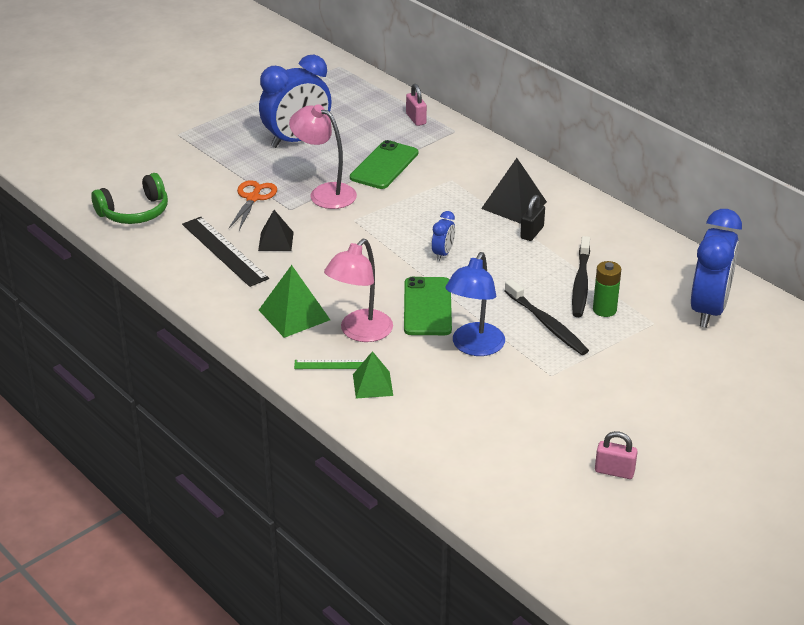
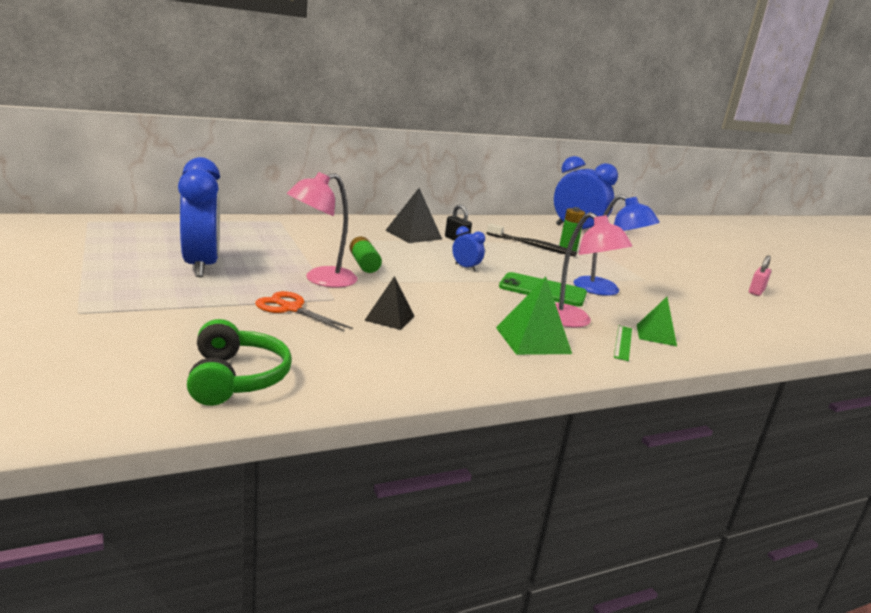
camera: 75 degrees left, 15 degrees down
black ruler [182,217,269,287] -> none
green phone [350,140,418,189] -> none
pink padlock [406,84,427,126] -> none
black toothbrush [505,279,589,355] -> none
none -> green battery [349,236,382,273]

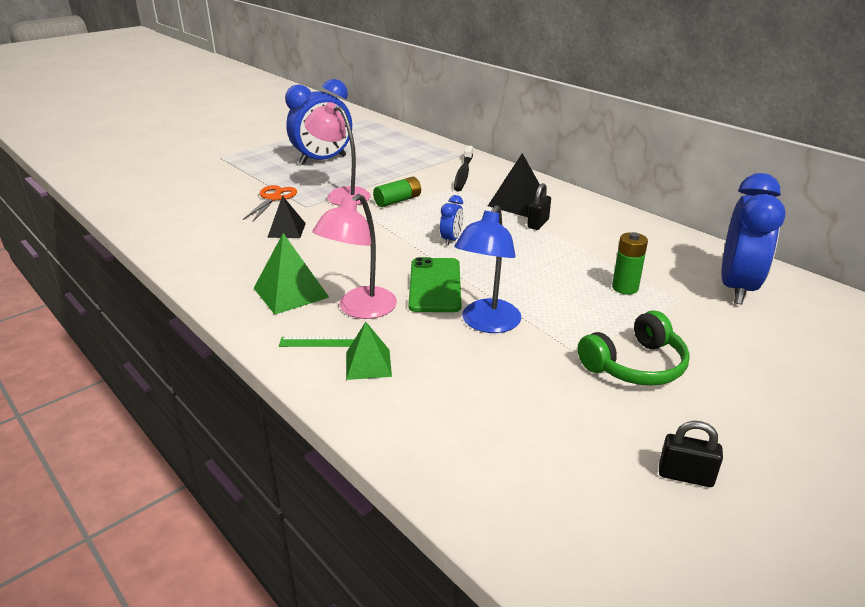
camera: 75 degrees right, 10 degrees up
green headphones [187,319,292,406] -> green headphones moved to [578,310,690,386]
black toothbrush [487,223,577,256] -> black toothbrush moved to [454,146,473,191]
pink padlock [749,255,771,296] -> black padlock [659,421,723,487]

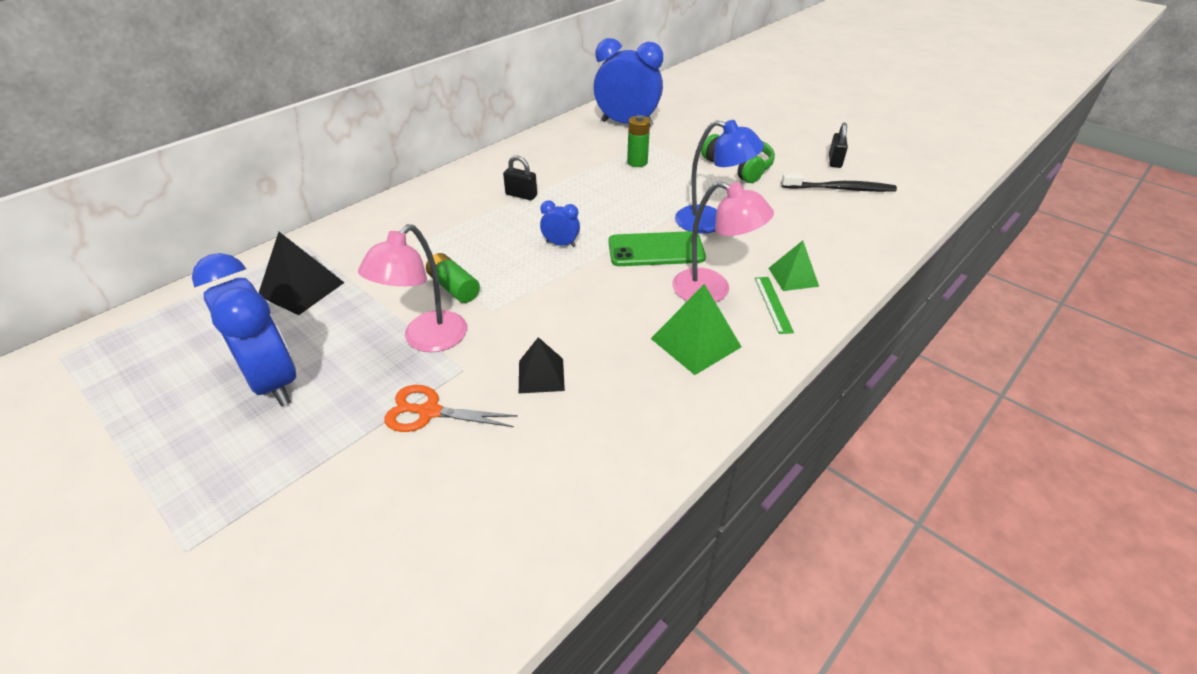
camera: 95 degrees left, 10 degrees up
black toothbrush [454,146,473,191] -> black toothbrush moved to [782,173,897,192]
black pyramid [488,153,542,217] -> black pyramid moved to [259,232,345,315]

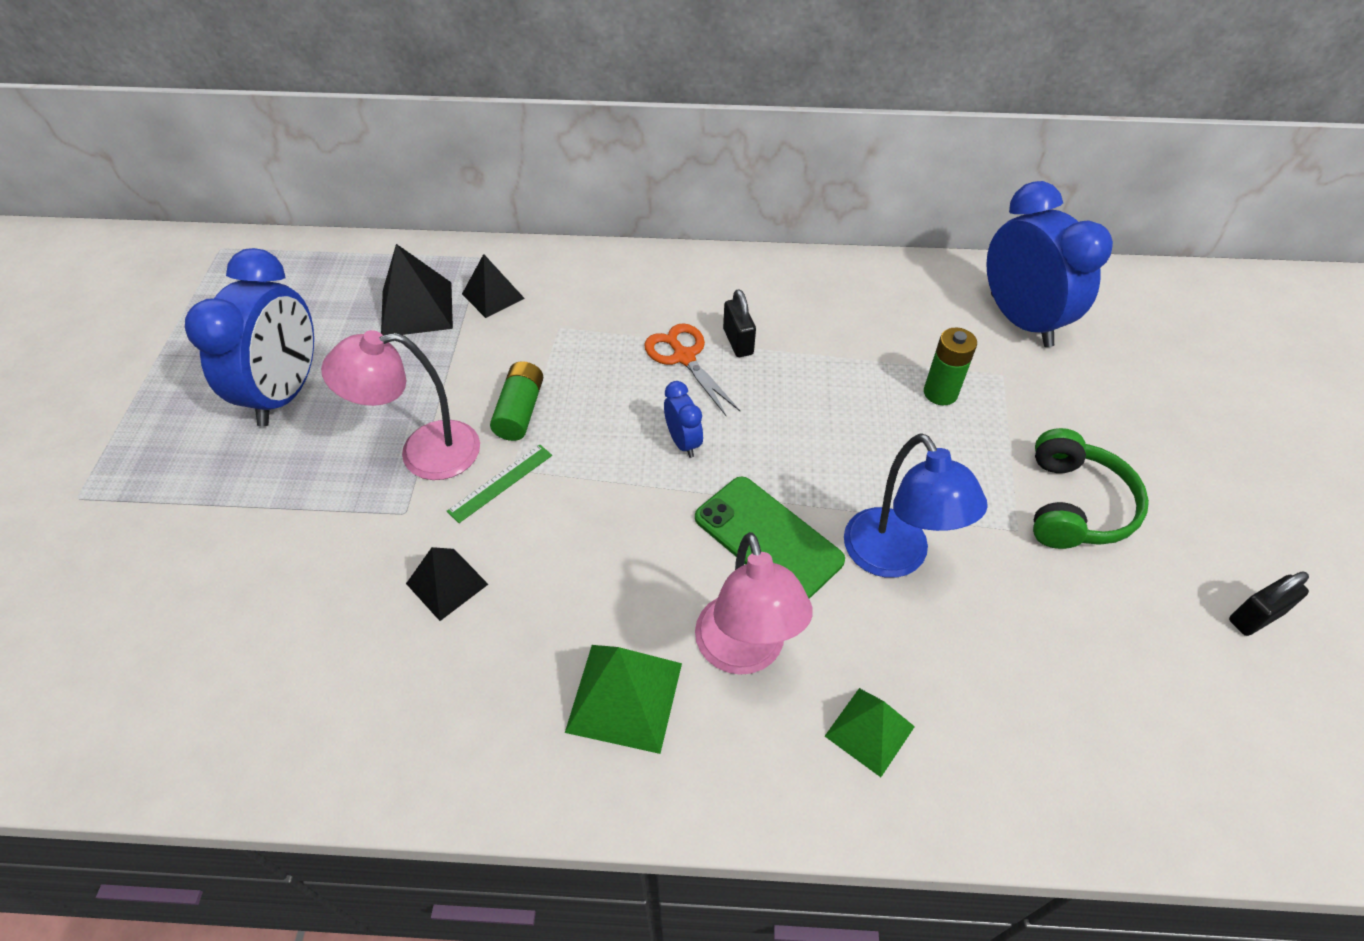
camera: 50 degrees right, 10 degrees up
orange scissors [384,385,518,432] -> orange scissors moved to [644,323,740,417]
green ruler [755,277,794,334] -> green ruler moved to [447,445,552,523]
black toothbrush [782,173,897,192] -> none
none -> black pyramid [462,254,525,318]

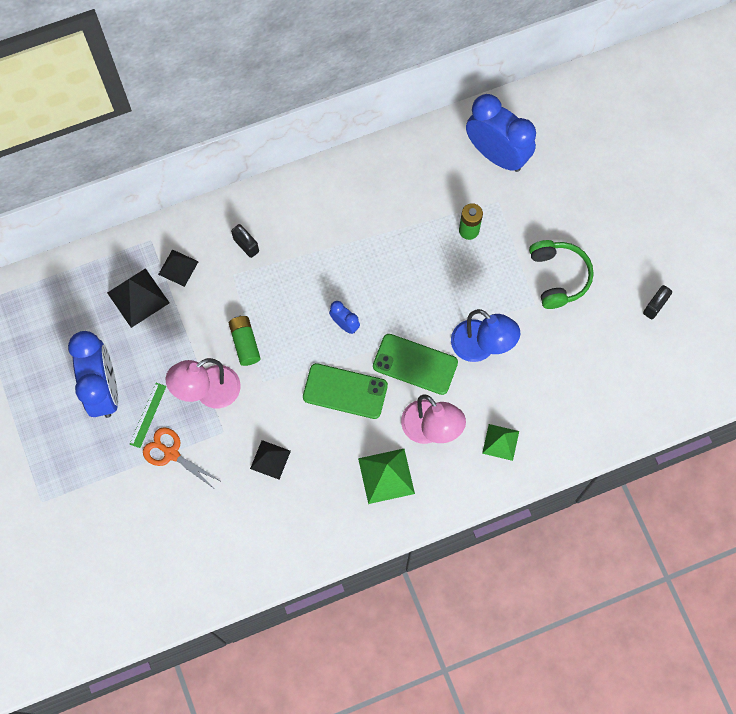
camera: 25 degrees left, 20 degrees up
green ruler [447,445,552,523] -> green ruler moved to [130,383,166,448]
orange scissors [644,323,740,417] -> orange scissors moved to [143,427,222,488]
black padlock [723,289,756,357] -> black padlock moved to [231,224,259,258]
none -> green phone [303,363,388,419]

